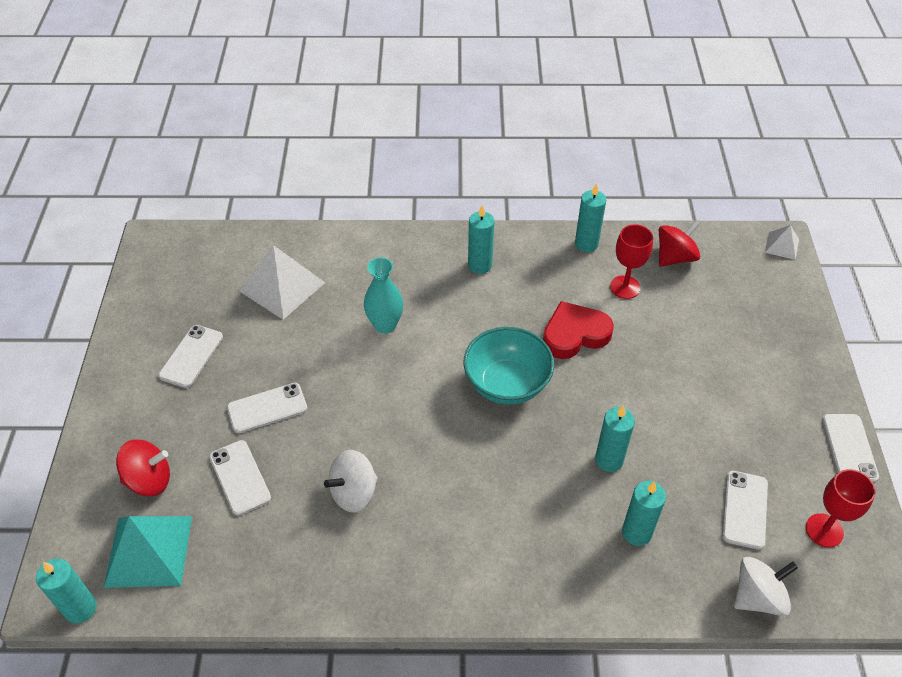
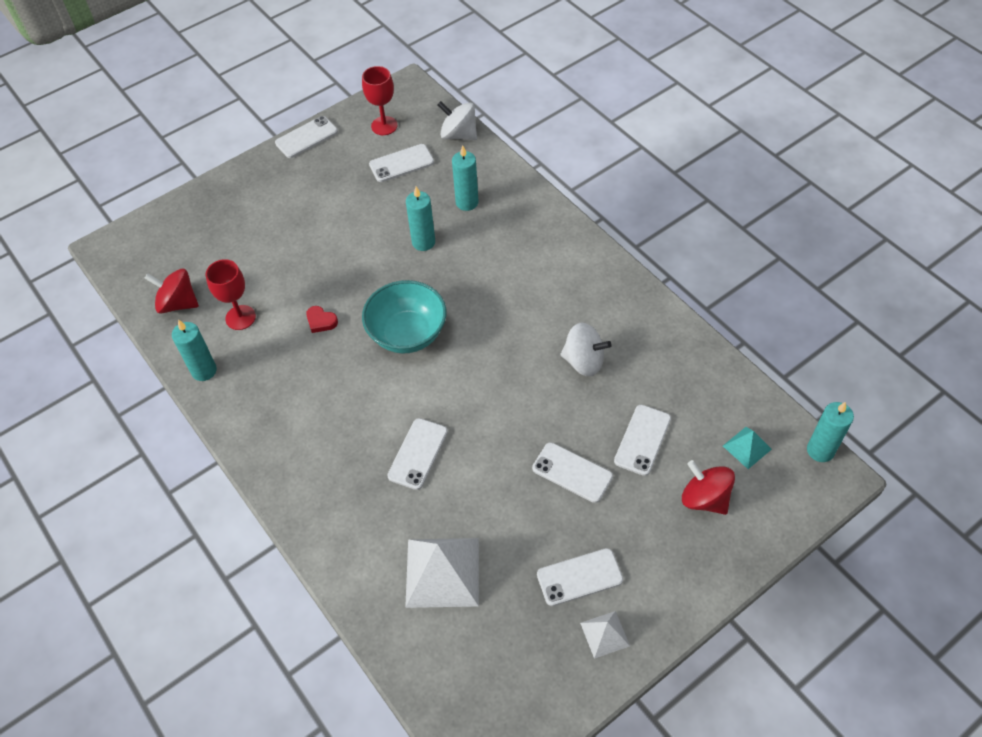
camera: 125 degrees left, 5 degrees up
turquoise pyramid [104,516,192,588] -> turquoise pyramid [723,427,772,469], size x0.51
turquoise vase [364,257,403,334] -> white phone [387,418,448,490]
turquoise candle [468,205,494,274] -> none
red heart [543,301,614,359] -> red heart [306,306,338,333], size x0.48
white pyramid [765,225,799,260] -> white pyramid moved to [580,611,630,659]

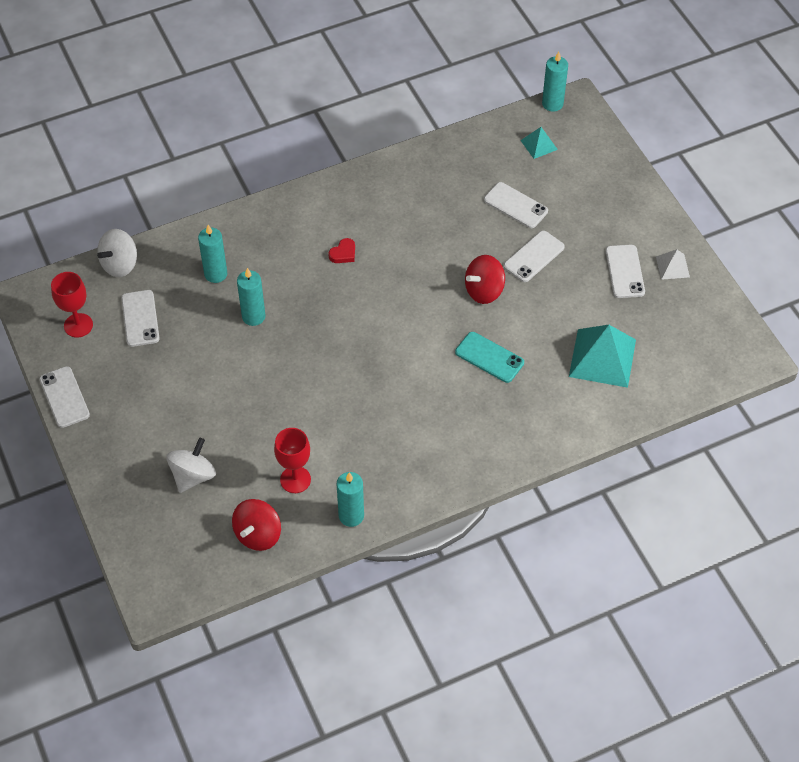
camera: 80 degrees left, 0 degrees up
red heart [306,306,338,333] -> red heart moved to [328,238,355,263]
turquoise bowl [362,280,446,353] -> none
white phone [387,418,448,490] -> turquoise phone [455,332,524,383]
white pyramid [405,538,479,608] -> turquoise pyramid [569,325,636,388]
white spinning top [561,322,612,376] -> white spinning top moved to [166,438,216,493]
red spinning top [682,460,735,515] -> red spinning top moved to [465,255,505,304]

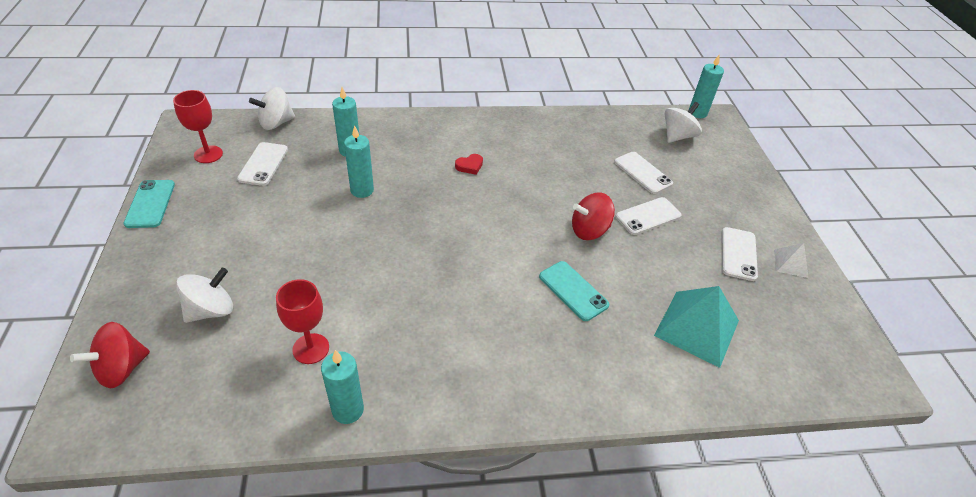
camera: 15 degrees right, 10 degrees down
white phone [39,366,90,428] -> turquoise phone [124,180,175,228]
red spinning top [232,499,281,551] -> red spinning top moved to [70,322,150,388]
turquoise pyramid [520,127,558,159] -> white spinning top [664,102,702,143]

